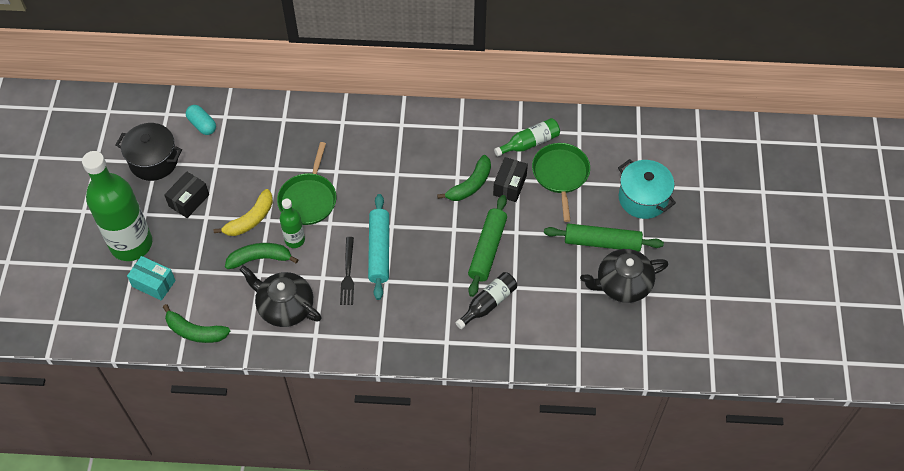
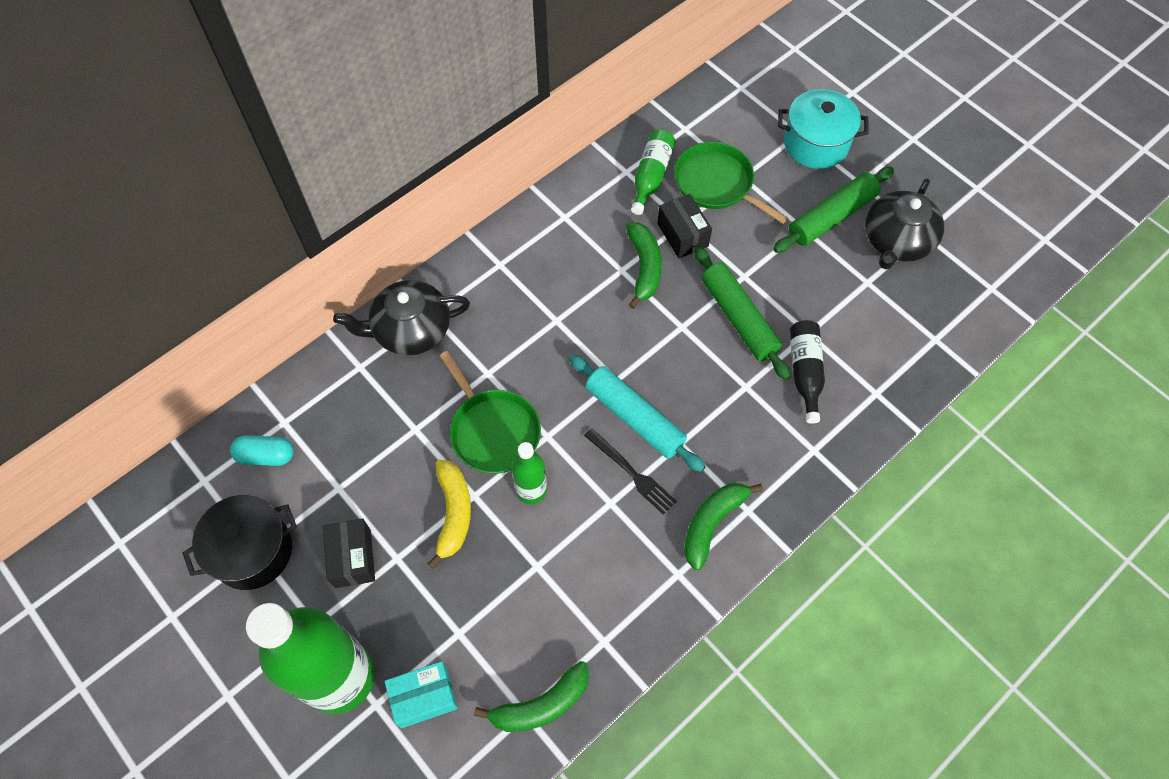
camera: 45 degrees left, 5 degrees up
green banana [225,243,298,269] -> green banana moved to [684,483,763,570]
black teapot [240,265,322,327] -> black teapot moved to [333,280,470,356]

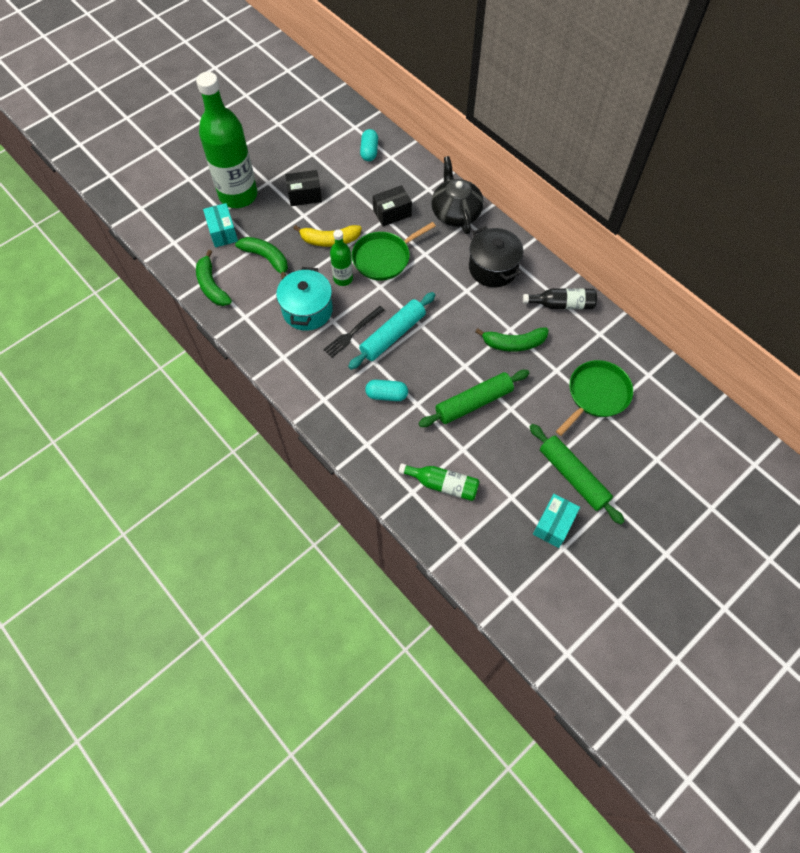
camera: 90 degrees right, 0 degrees up
black pot [183,495,297,590] -> black pot moved to [469,226,524,287]
green bottle [631,130,676,215] -> green bottle moved to [399,463,480,501]
black box [657,194,712,258] -> black box moved to [373,185,412,227]
green banana [684,483,763,570] -> green banana moved to [235,237,288,279]
turquoise pot [778,89,869,169] -> turquoise pot moved to [276,267,333,331]
black bottle [790,320,825,424] -> black bottle moved to [523,288,597,309]
black teapot [865,178,944,270] -> turquoise box [533,494,580,548]
none -> turquoise capsule [365,380,408,401]

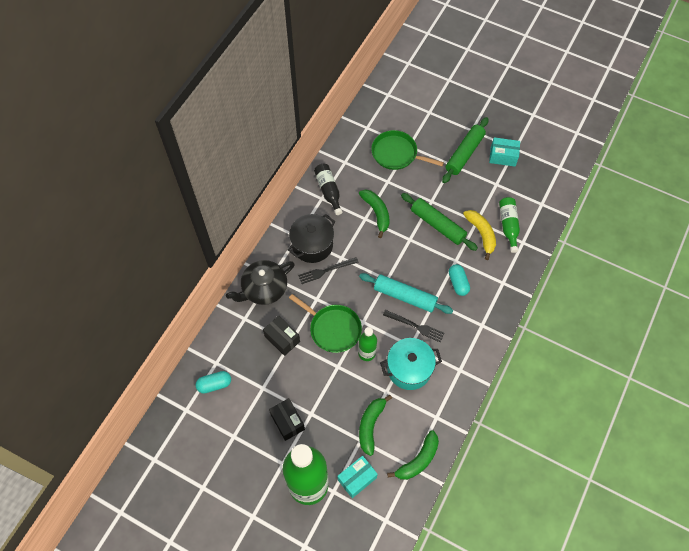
camera: 110 degrees left, 0 degrees up
yellow banana [293,225,362,247] -> yellow banana moved to [463,210,496,260]
none -> black fork [298,257,359,284]

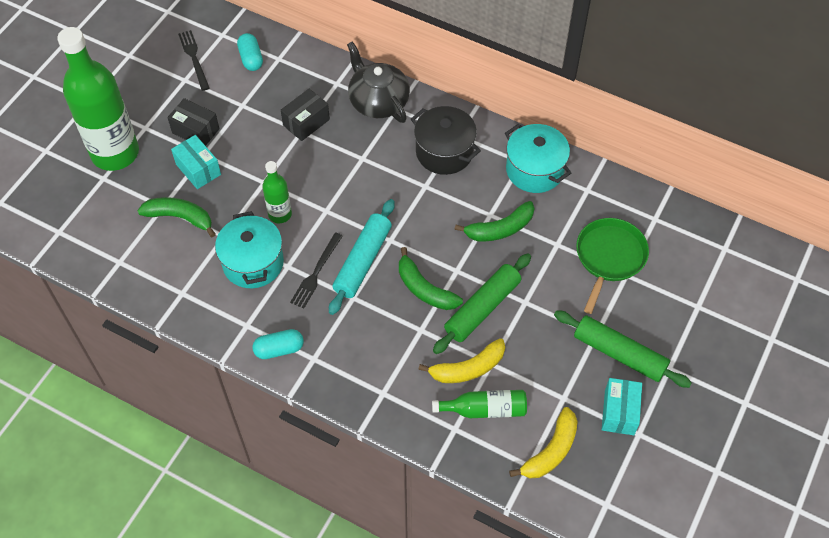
camera: 90 degrees right, 5 degrees down
black box [269,398,305,441] -> black box turned 60 degrees clockwise [167,98,219,146]
green pan [289,294,362,353] -> none
black fork [298,257,359,284] -> black fork moved to [178,30,210,91]
black bottle [314,164,342,215] -> turquoise pot [505,124,571,193]
turquoise box [338,456,378,498] -> turquoise box moved to [171,135,221,189]
green banana [387,430,439,480] -> green banana moved to [399,247,463,310]
turquoise capsule [449,264,470,296] -> turquoise capsule moved to [252,329,304,359]
none -> yellow banana [509,407,578,478]

